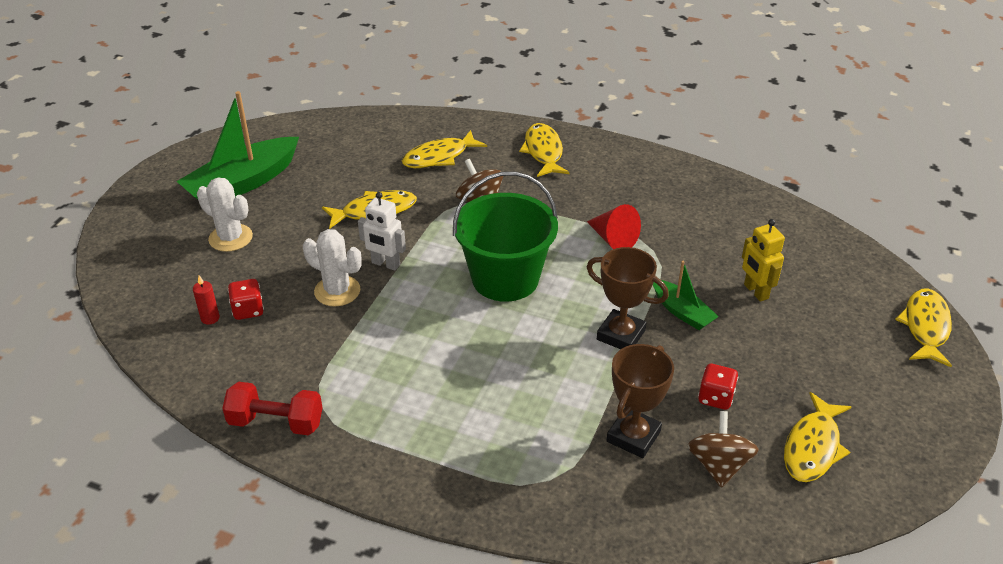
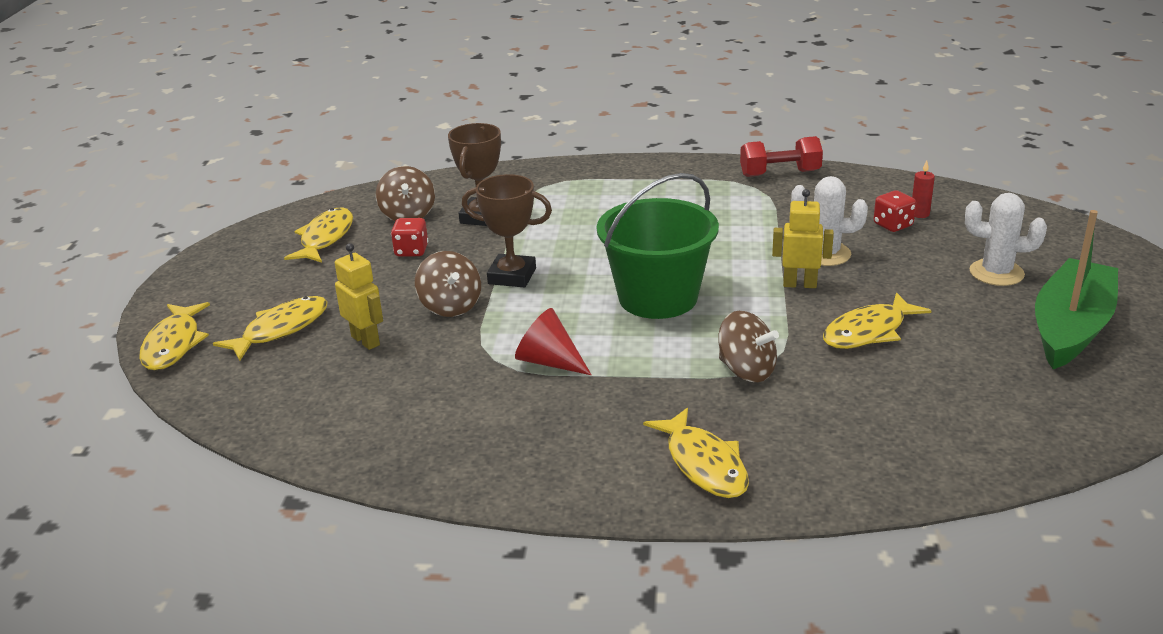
camera: 165 degrees right, 10 degrees down
white robot [358,192,406,271] -> yellow robot [772,189,834,288]
yellow fish [402,130,487,168] -> yellow fish moved to [213,296,328,361]
green boat [653,261,719,330] -> brown spinning top [415,251,481,317]

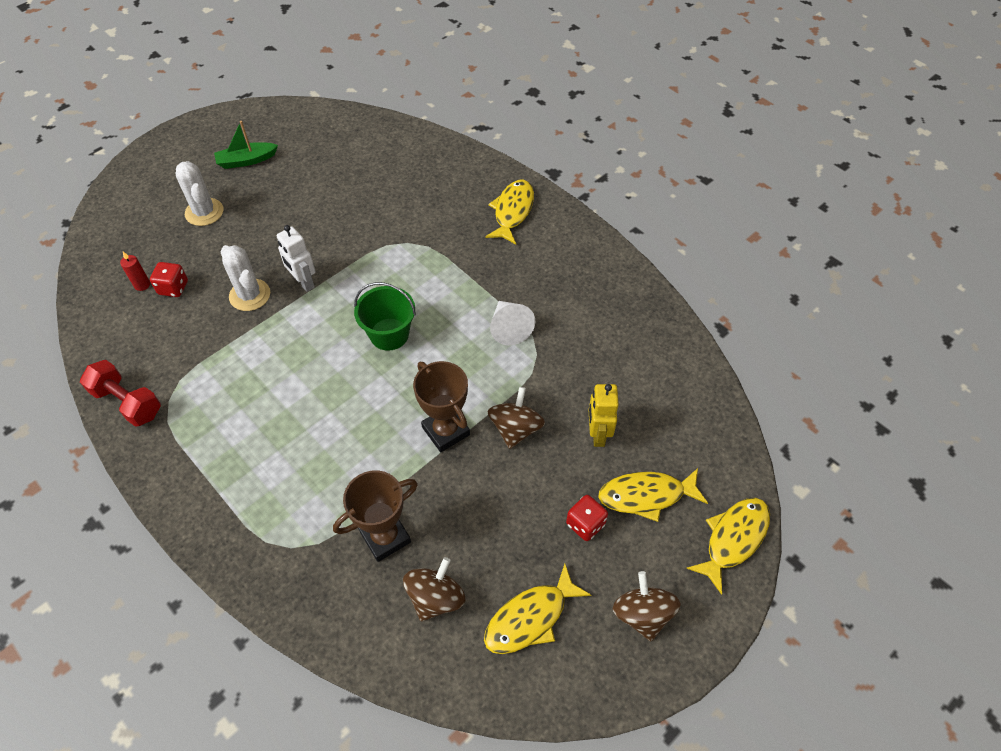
camera: 140 degrees left, 25 degrees up
red dice [391,218,428,256] -> red dice moved to [566,495,608,541]
red cone [515,308,592,375] -> white cone [490,301,535,345]
green bucket [597,173,719,319] -> green bucket [354,282,416,351], size x0.62
brown spinning top [719,311,779,382] -> brown spinning top moved to [613,571,680,641]
yellow robot [772,189,834,288] -> white robot [277,225,316,292]
yellow fish [823,292,931,349] -> none
green boat [1035,210,1118,369] -> green boat [214,121,278,169], size x0.53

